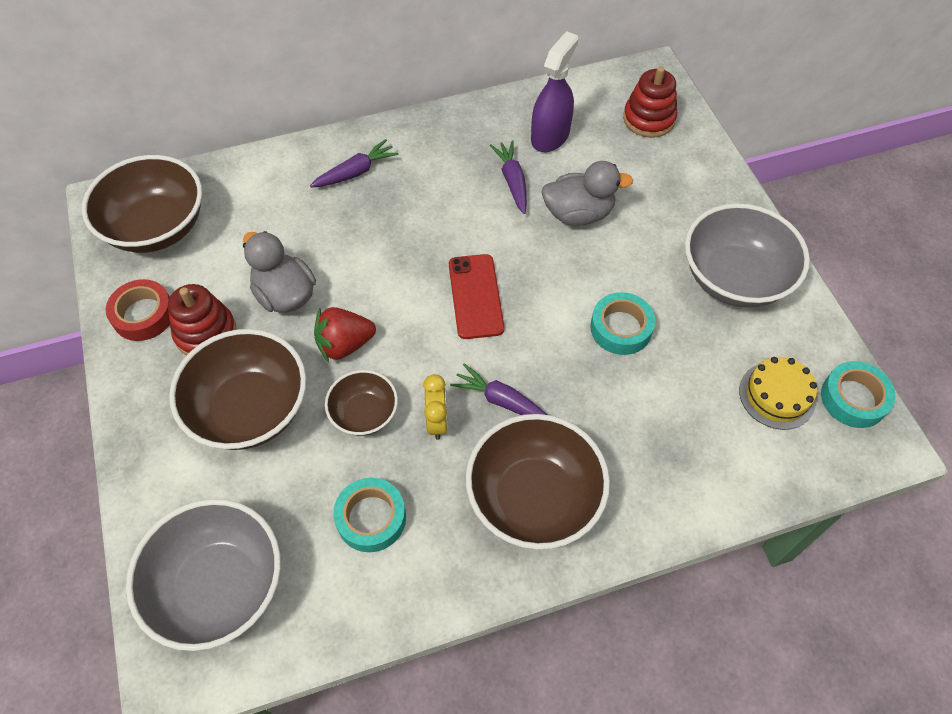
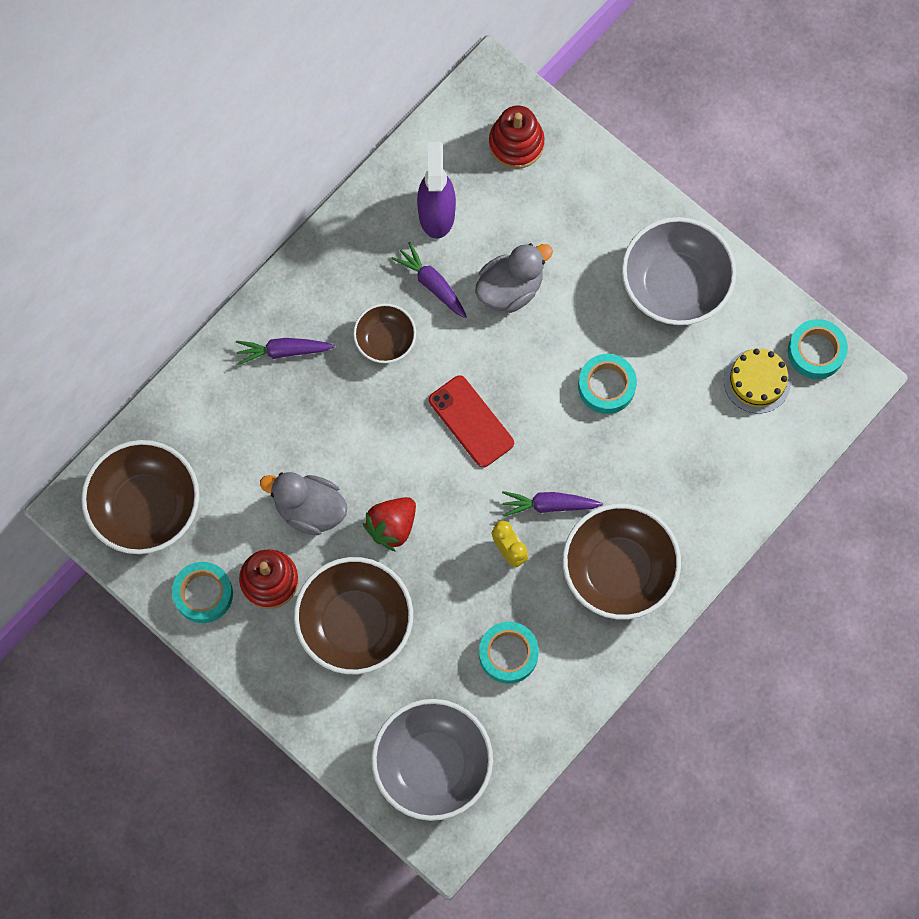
camera: 30 degrees left, 15 degrees up
red tape [106,279,170,341] -> turquoise tape [172,562,233,623]
purple carrot [310,139,399,188] -> purple carrot turned 120 degrees counterclockwise [236,338,335,365]
brown bowl [325,370,398,436] -> brown bowl moved to [353,304,416,363]

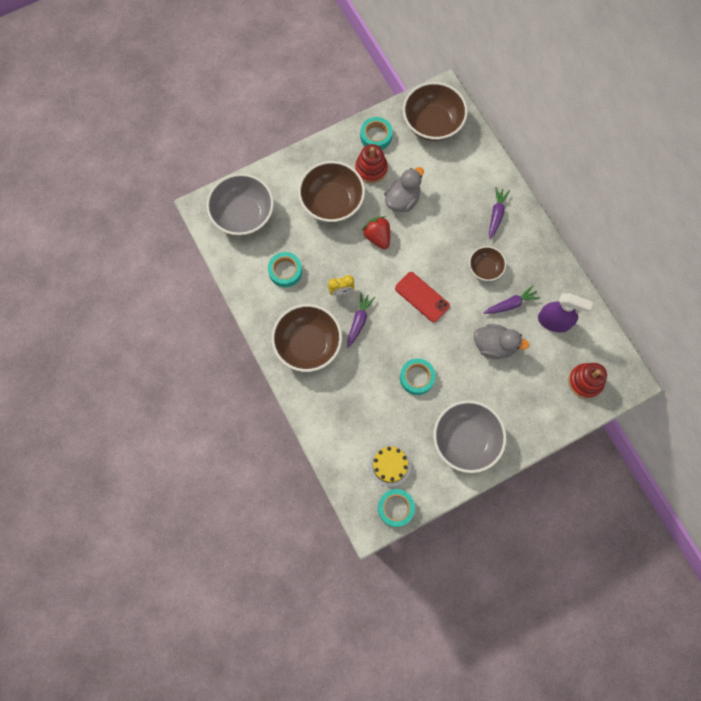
camera: 110 degrees right, 0 degrees up
red phone [429,375,514,468] -> red phone turned 60 degrees clockwise [395,272,450,322]
grey duck [475,243,553,313] -> grey duck turned 60 degrees counterclockwise [474,324,529,359]

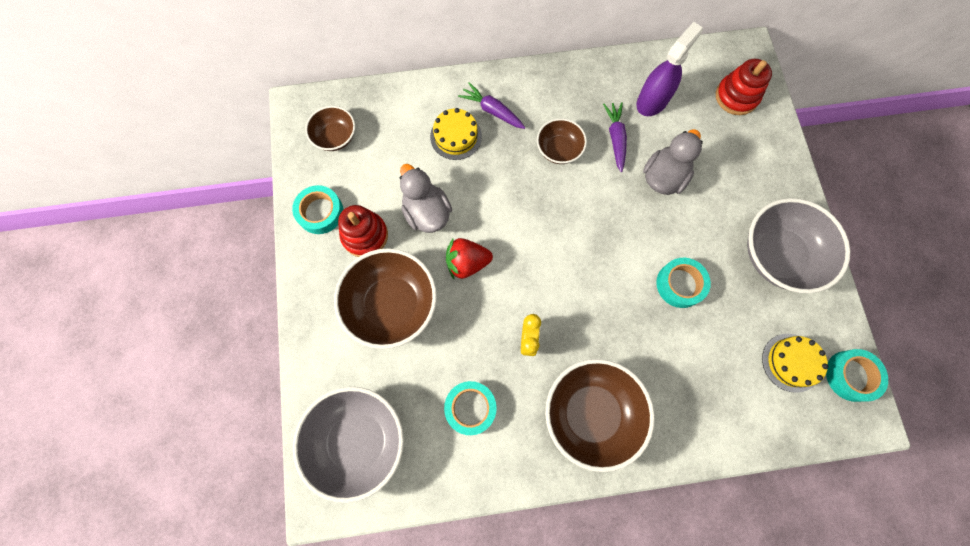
camera: 70 degrees left, 0 degrees up
purple carrot [347,292,375,348] -> none
red phone [395,272,450,322] -> none
brown bowl [403,82,468,141] -> brown bowl [305,106,355,151], size x0.55
none -> yellow cake [430,108,482,160]

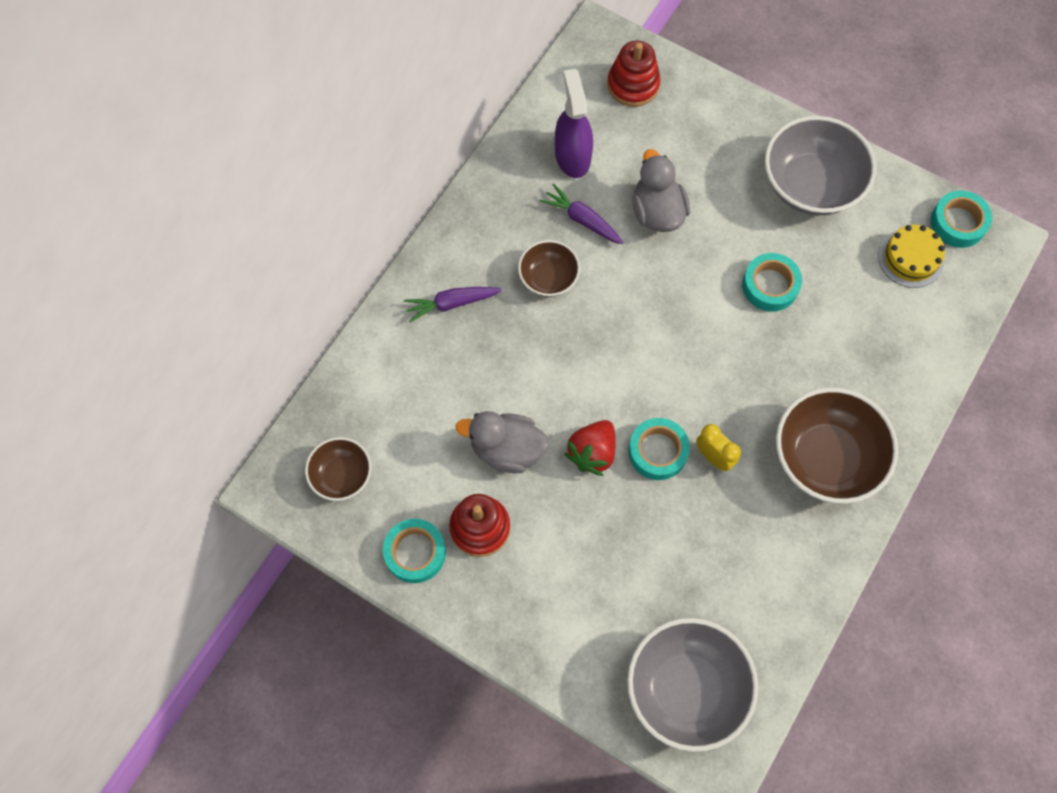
camera: 50 degrees left, 5 degrees down
brown bowl [334,248,437,349] -> none
yellow cake [430,108,482,160] -> none
turquoise tape [444,381,497,435] -> turquoise tape moved to [628,418,690,480]

